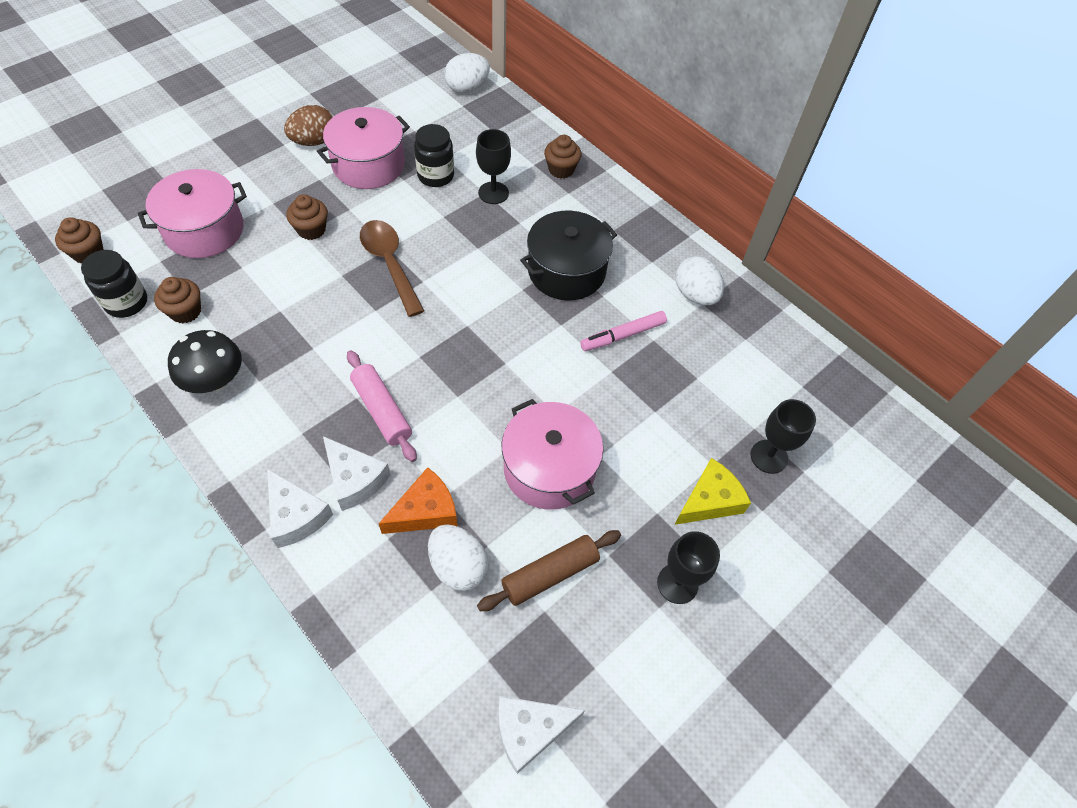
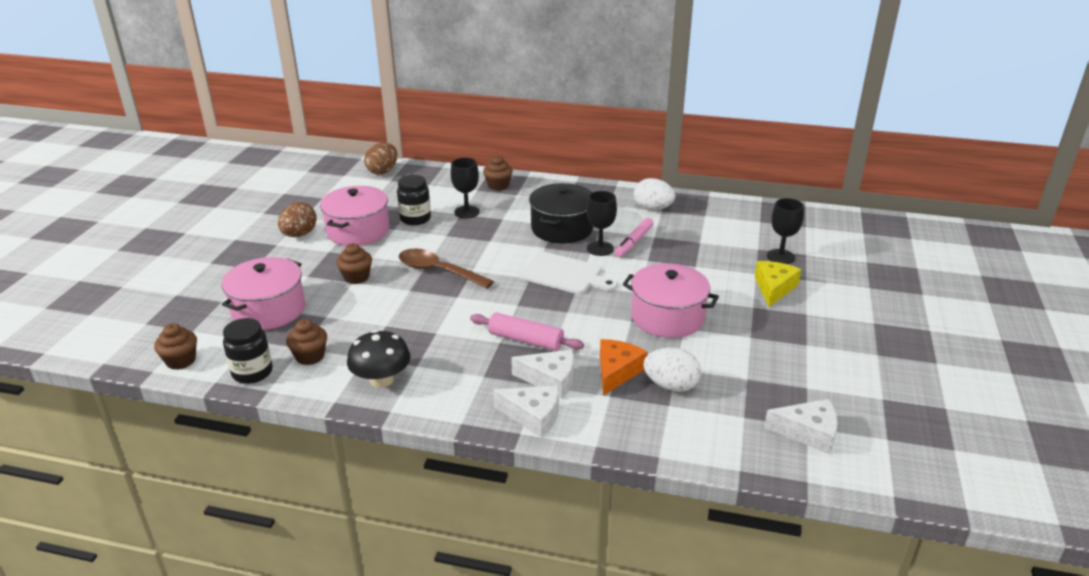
camera: 30 degrees left, 25 degrees down
white egg [444,53,490,93] -> brown egg [364,142,397,174]
brown rolling pin [477,530,621,611] -> none
white cheese [498,696,585,774] -> white cheese turned 120 degrees counterclockwise [764,399,838,454]
black goblet [657,531,720,604] -> black goblet moved to [587,191,617,256]
none -> white cutting board [520,252,618,294]

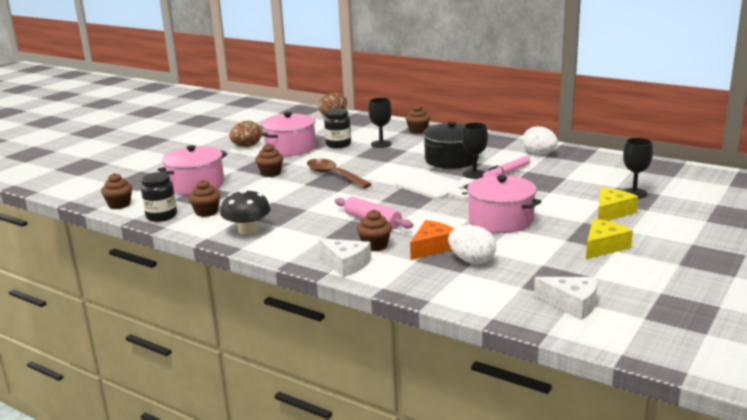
camera: 20 degrees right, 10 degrees down
white cheese [511,349,574,398] -> brown cupcake [357,210,392,251]
none -> yellow cheese [586,219,633,259]

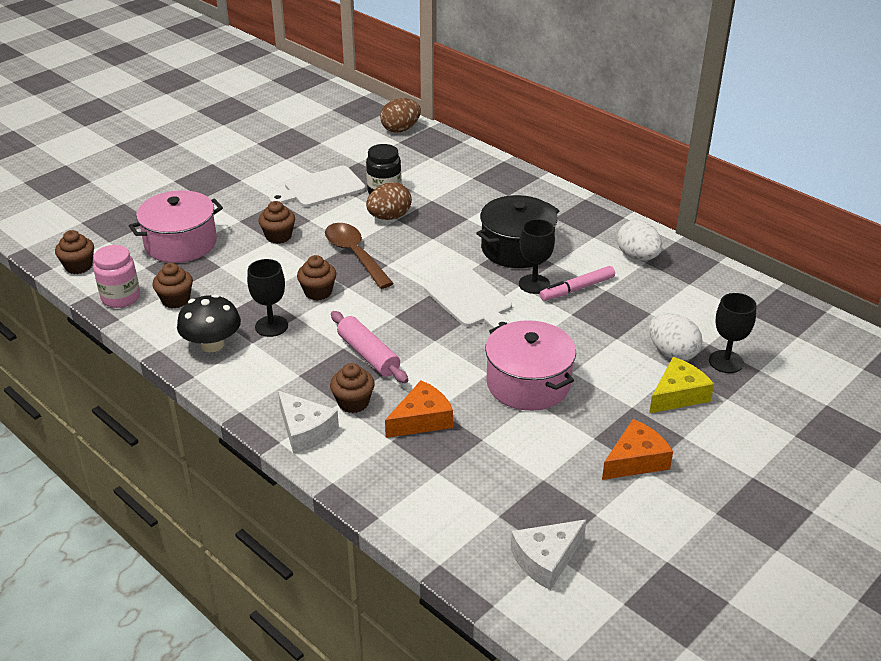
camera: 10 degrees right, 15 degrees up
black jar [141,172,177,222] -> pink jar [93,245,140,308]
brown egg [229,121,262,147] -> brown egg moved to [366,183,412,220]
pink pot [261,112,316,156] -> white cutting board [269,166,366,207]
black goblet [368,98,392,148] -> black goblet moved to [247,259,288,337]
brown cupcake [405,104,430,134] -> brown cupcake moved to [297,255,336,301]
white egg [448,225,496,264] -> white egg moved to [649,313,702,361]
white cheese [534,277,598,320] -> white cheese turned 105 degrees clockwise [511,519,587,590]
yellow cheese [586,219,633,259] -> orange cheese [602,419,673,480]

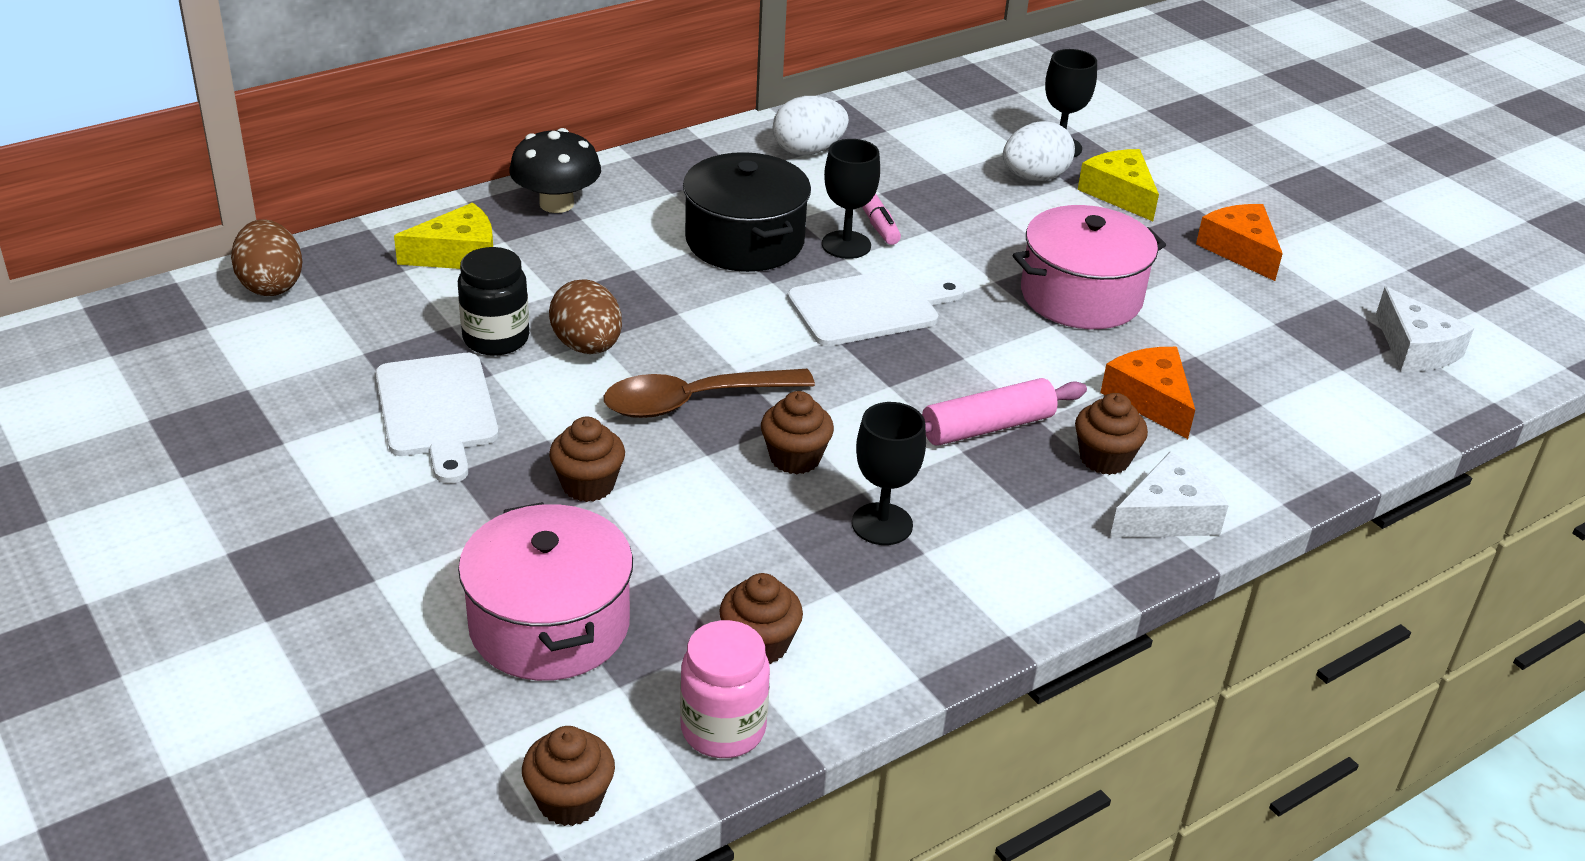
camera: 80 degrees left, 0 degrees up
black mushroom [177,294,241,352] -> black mushroom moved to [509,128,601,213]
none -> yellow cheese [394,203,493,269]

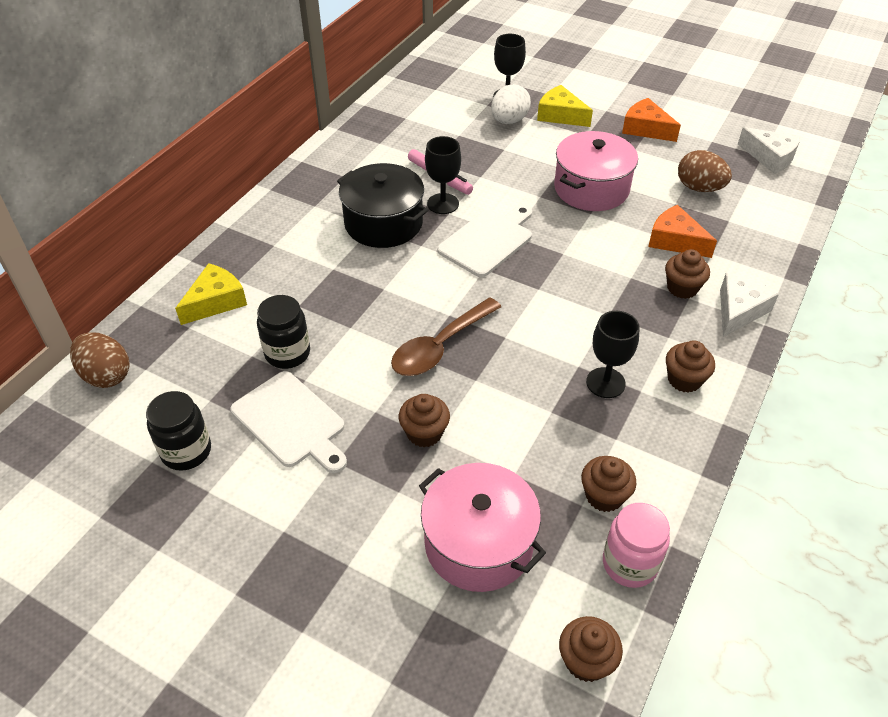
camera: 25 degrees left, 10 degrees up
black mushroom [509,128,601,213] -> none
brown egg [549,279,622,354] -> brown egg moved to [678,150,732,192]
brown cupcake [761,391,834,474] -> brown cupcake moved to [666,340,715,393]
white egg [773,96,849,155] -> none
pink rolling pin [922,378,1087,446] -> none
none -> black jar [146,391,211,471]

